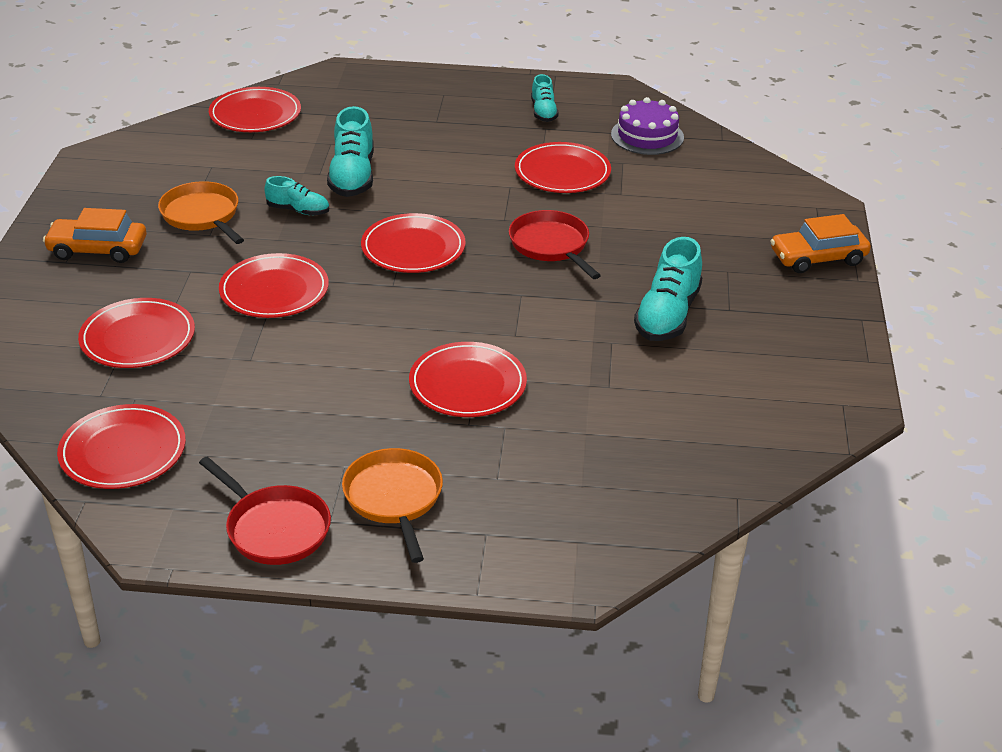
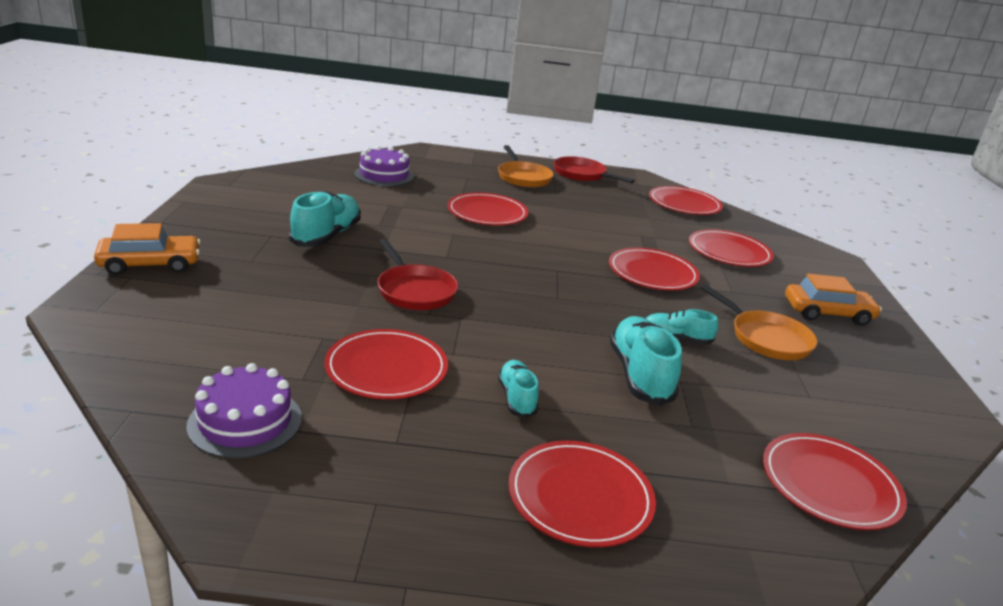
camera: 175 degrees right, 10 degrees down
red plate [361,213,466,273] -> red plate moved to [508,441,656,547]
turquoise shoe [531,74,559,122] -> turquoise shoe moved to [498,360,539,418]
none -> purple cake [354,146,414,186]

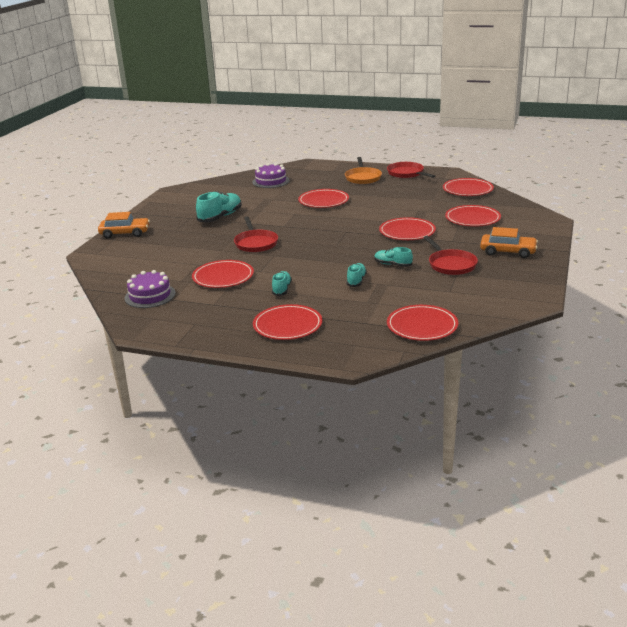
camera: 20 degrees right, 0 degrees up
turquoise shoe [610,316,682,406] -> turquoise shoe [347,263,367,287], size x0.59
orange pan [701,284,818,360] -> red pan [424,236,478,275]

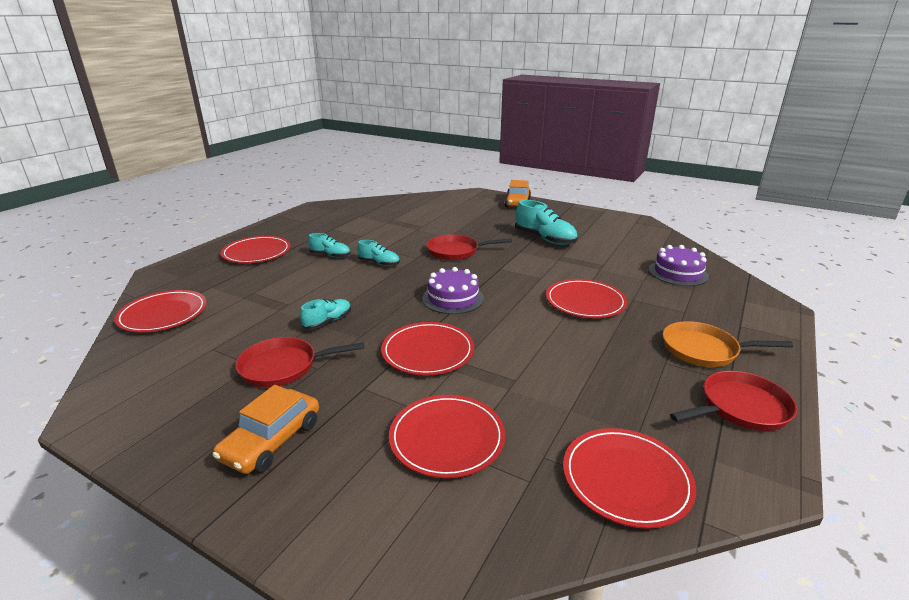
camera: 100 degrees right, 0 degrees up
purple cake [125,270,176,308] -> purple cake moved to [422,267,484,314]
red plate [192,260,254,288] -> none
turquoise shoe [347,263,367,287] -> turquoise shoe moved to [357,240,400,266]

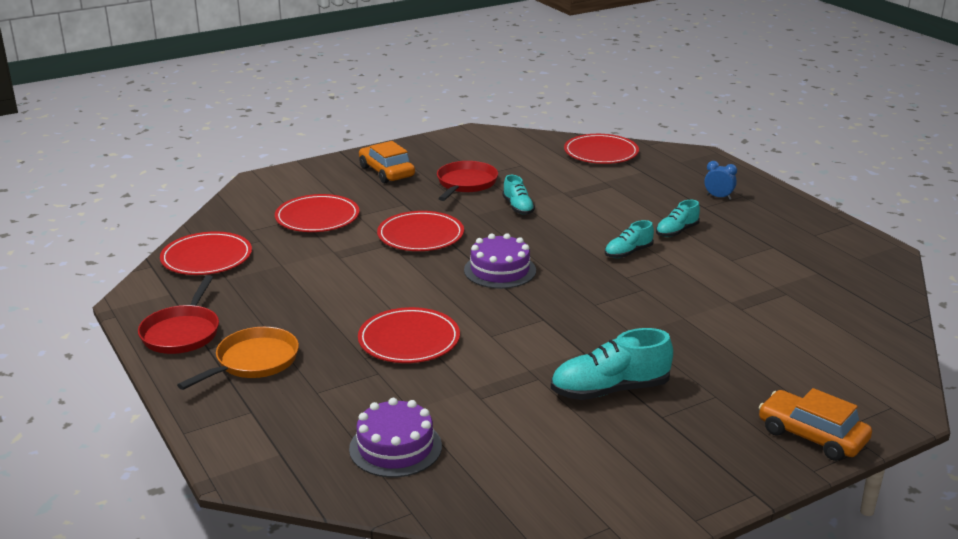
camera: 120 degrees right, 0 degrees up
red plate [221,236,290,263] -> blue clock [704,161,737,200]
red pan [427,234,512,260] -> none

